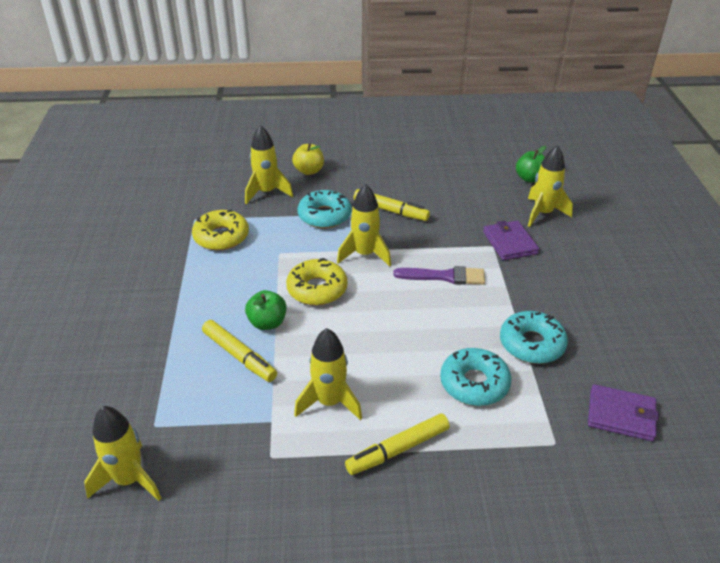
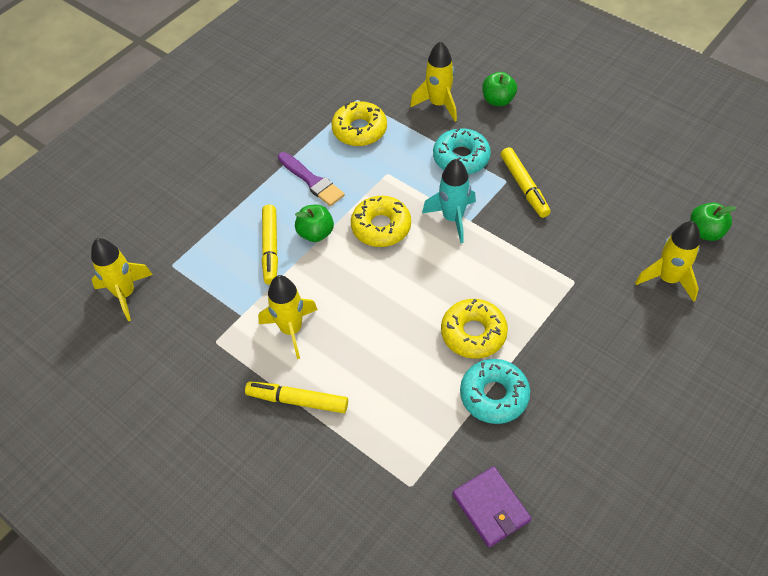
camera: 45 degrees right, 15 degrees up
yellow apple [292,143,324,175] -> green apple [482,72,517,106]
yellow rocket [337,184,391,266] -> turquoise rocket [422,159,476,243]
purple brush [393,266,485,285] -> purple brush moved to [278,152,345,206]
turquoise donut [440,348,511,406] -> none
purple wallet [483,220,539,260] -> none
none -> yellow donut [441,299,508,359]

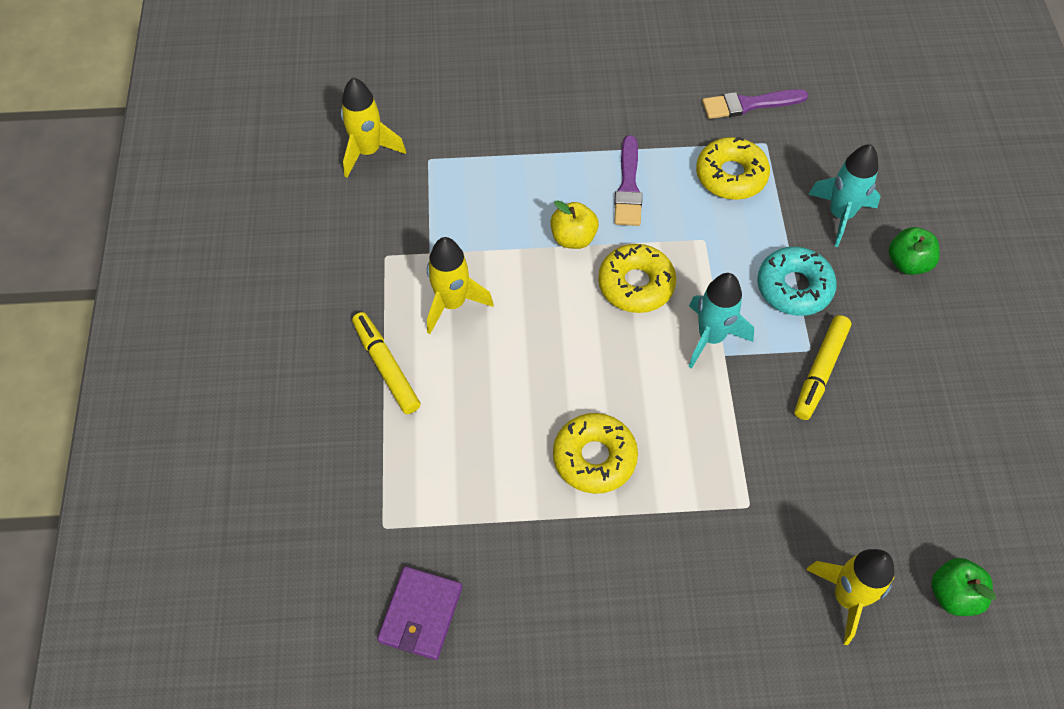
camera: 45 degrees right, 5 degrees up
yellow marker [262,205,278,285] -> none
green apple [295,205,334,242] -> yellow apple [550,200,599,249]
yellow rocket [410,41,457,121] -> turquoise rocket [808,144,881,247]
turquoise donut [460,359,530,424] -> none
none -> purple brush [702,89,808,119]

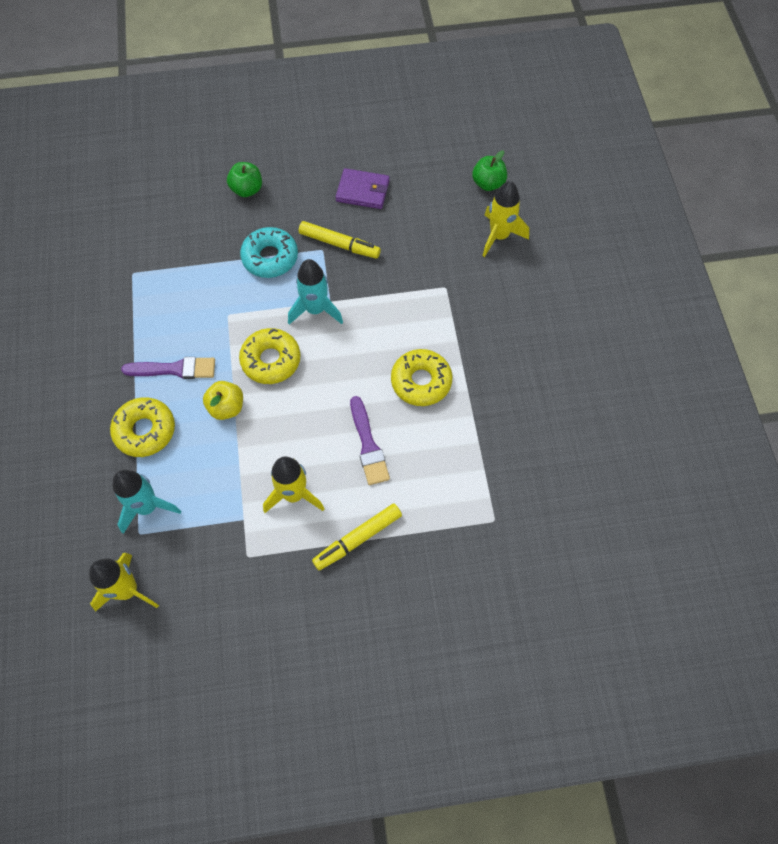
camera: 95 degrees left, 5 degrees up
purple wallet [377,566,462,660] -> purple wallet moved to [336,168,390,209]
yellow donut [696,137,770,200] -> yellow donut moved to [110,397,175,457]
purple brush [702,89,808,119] -> purple brush moved to [350,396,390,485]
turquoise rocket [808,144,881,247] -> turquoise rocket moved to [113,470,181,534]

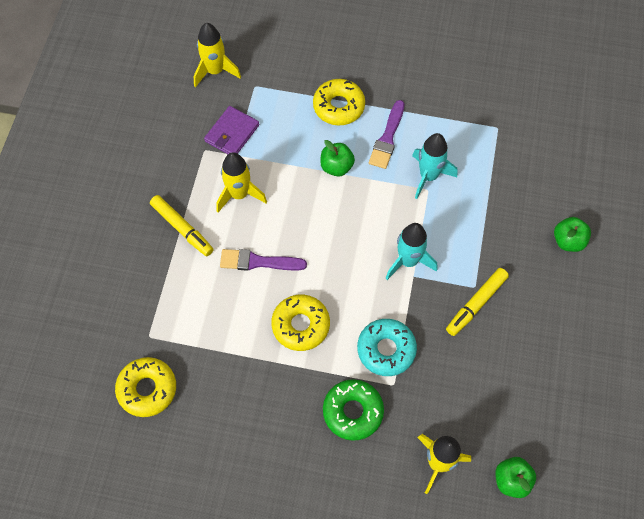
camera: 110 degrees right, 0 degrees up
turquoise rocket [113,470,181,534] -> turquoise rocket moved to [412,133,457,199]
yellow apple [203,381,243,420] -> green apple [320,140,355,176]
yellow donut [239,328,301,384] -> yellow donut moved to [115,357,176,417]
turquoise donut [240,227,298,278] -> turquoise donut moved to [357,319,417,376]
yellow marker [312,503,402,570] -> yellow marker turned 150 degrees clockwise [150,195,213,256]
purple wallet [336,168,390,209] -> purple wallet moved to [204,106,259,154]
none -> green donut [323,379,384,441]

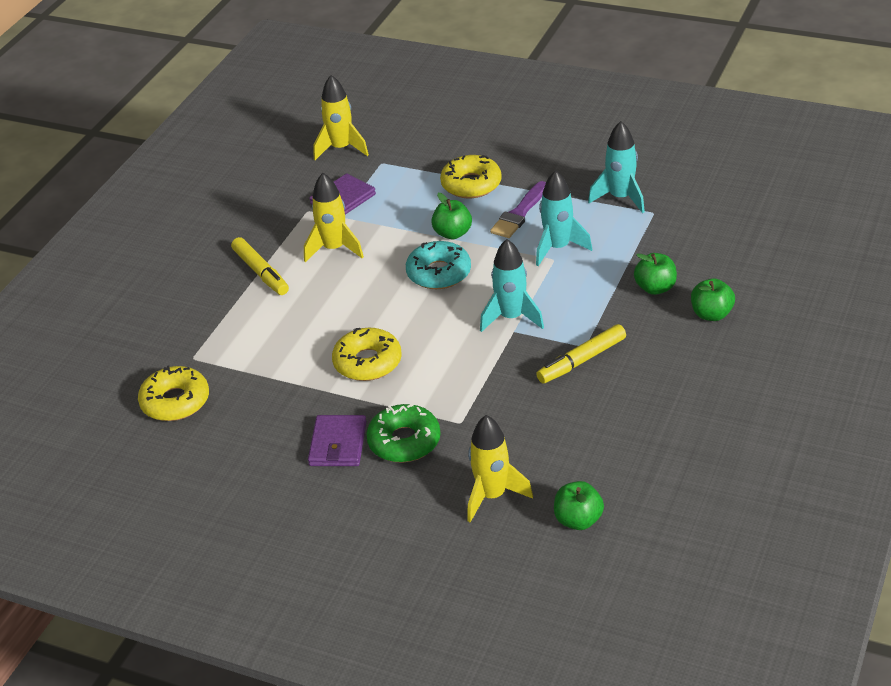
camera: 15 degrees right, 25 degrees down
purple brush [220,249,307,271] -> none
turquoise donut [357,319,417,376] -> turquoise donut moved to [406,241,471,289]
none -> purple wallet [308,415,367,466]
none -> turquoise rocket [588,121,645,213]
none -> green apple [634,253,677,295]

